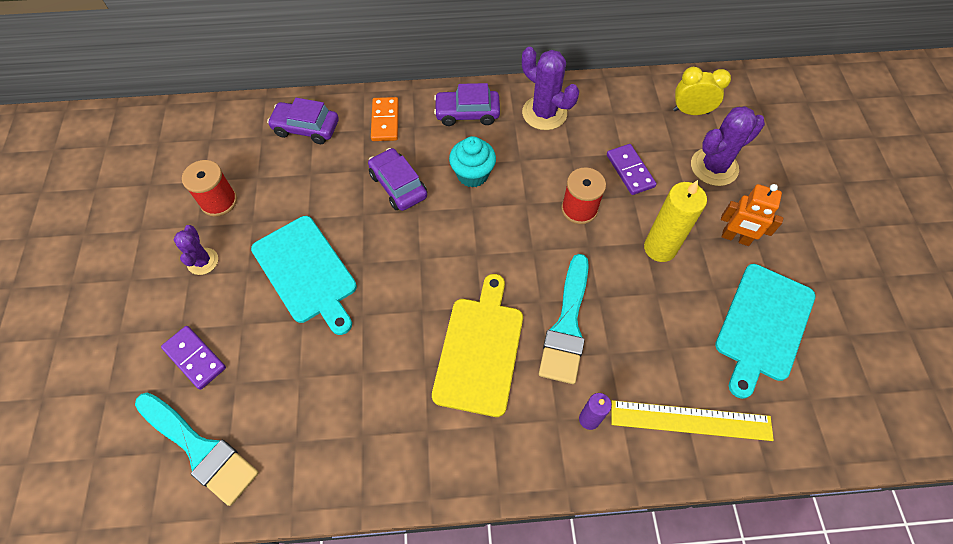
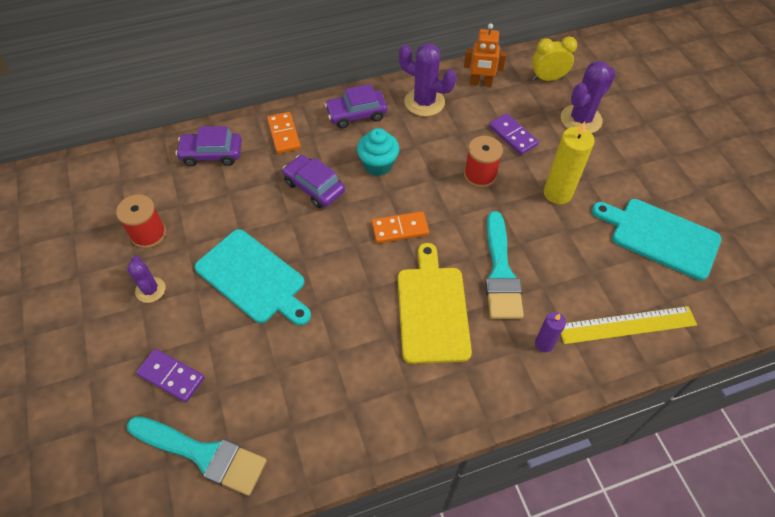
camera: 15 degrees left, 5 degrees down
turquoise cutting board [715,264,816,399] -> turquoise cutting board turned 105 degrees clockwise [592,199,721,281]
orange robot [721,184,783,246] -> orange robot moved to [464,23,507,87]
none -> orange domino [372,211,429,243]

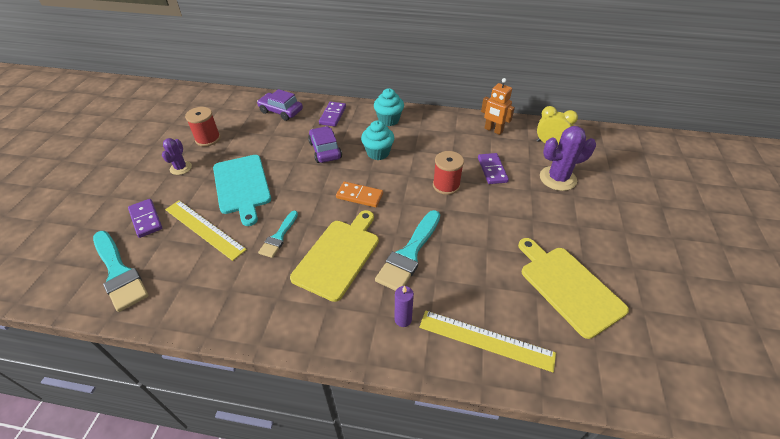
camera: 30 degrees right, 10 degrees down
orange domino [267,112,301,154] -> purple domino [319,102,346,127]
purple car [325,84,387,128] -> turquoise cupcake [374,88,404,126]
purple cactus [399,43,457,116] -> none
yellow candle [544,121,595,204] -> none
turquoise cutting board [592,199,721,281] -> yellow cutting board [518,238,629,339]
none -> yellow ruler [165,200,247,261]
none -> turquoise brush [258,210,298,258]

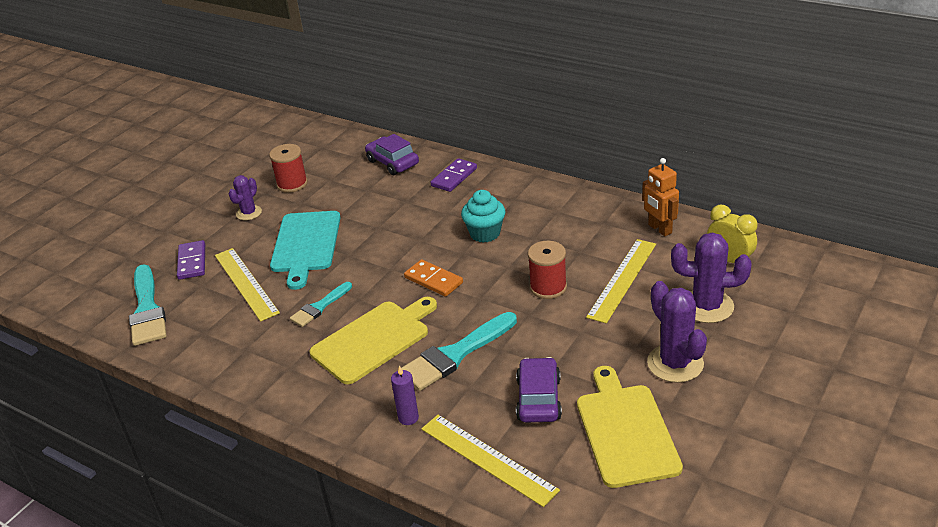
camera: 25 degrees right, 10 degrees down
purple car [308,126,342,163] -> purple car moved to [516,357,562,422]
turquoise cupcake [374,88,404,126] -> none
purple domino [478,153,509,184] -> yellow ruler [586,239,656,324]
none -> purple cactus [647,281,707,383]

